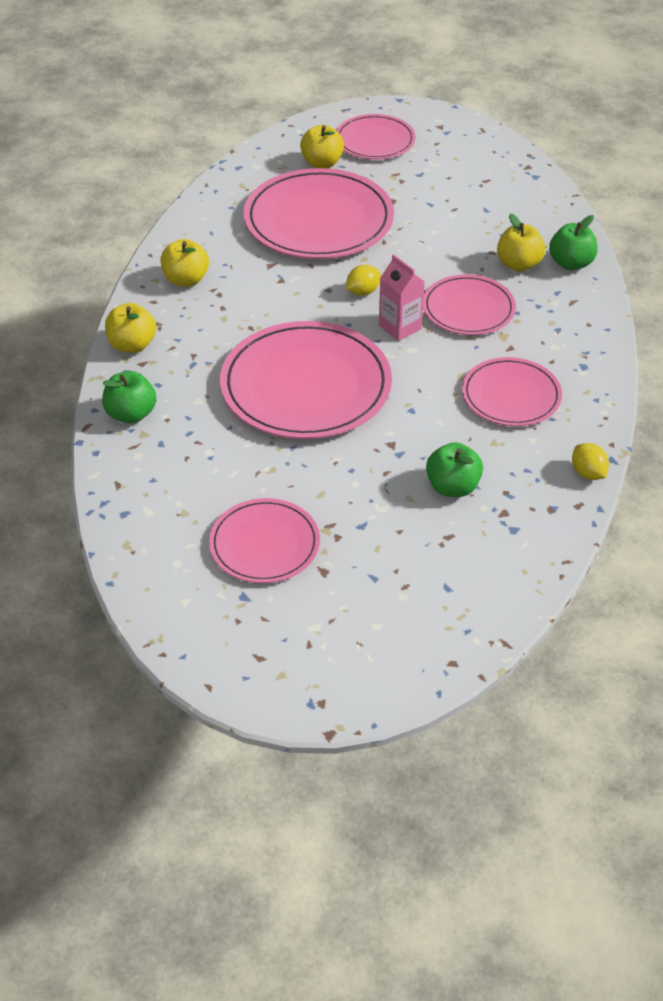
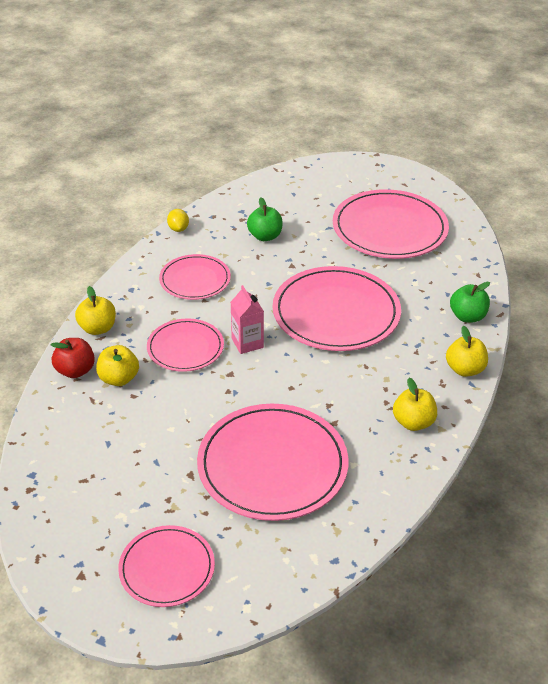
camera: 165 degrees left, 5 degrees down
pink plate [209,498,320,583] -> pink plate [333,189,449,259], size x1.73
yellow apple [300,125,344,169] -> yellow apple moved to [75,286,116,335]
yellow lemon [346,265,381,296] -> none
green apple [549,215,598,270] -> red apple [51,338,95,378]

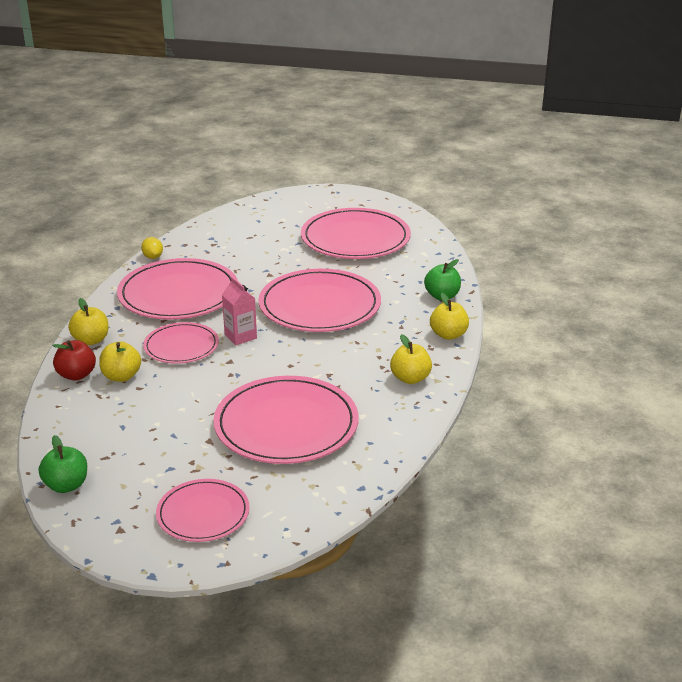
camera: 10 degrees left, 10 degrees down
pink plate [159,254,231,300] -> pink plate [117,258,238,319], size x1.73
green apple [247,197,282,241] -> green apple moved to [39,435,87,493]

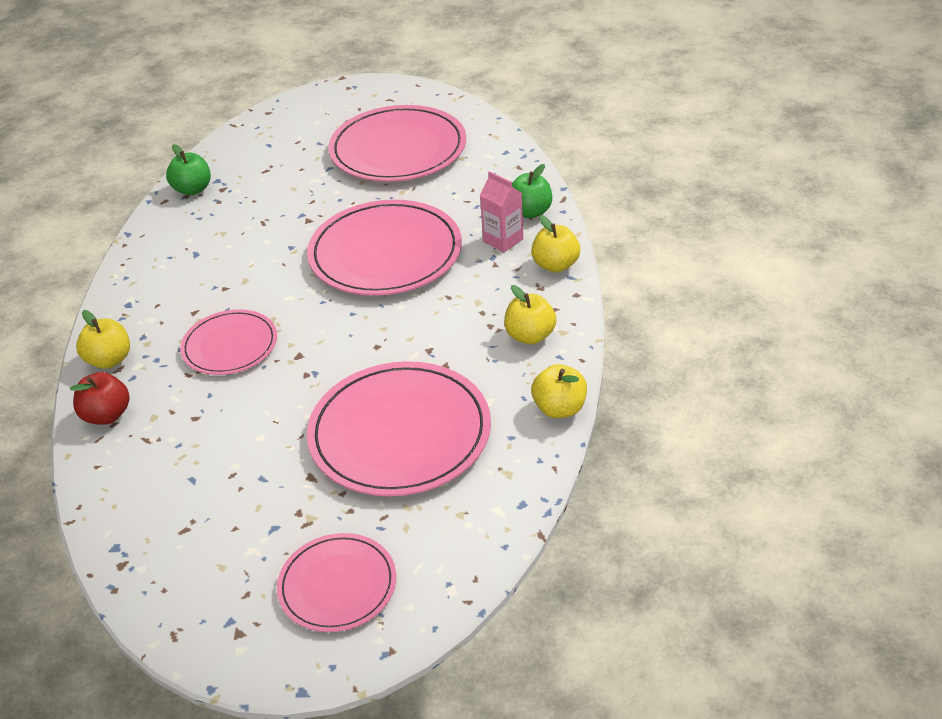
camera: 10 degrees left, 10 degrees up
green apple [39,435,87,493] -> green apple moved to [166,144,211,195]
yellow apple [99,341,141,382] -> yellow apple moved to [531,364,587,418]
pink plate [117,258,238,319] -> none
yellow lemon [141,237,163,259] -> none
pink carton [222,277,257,345] -> pink carton moved to [480,171,523,252]

